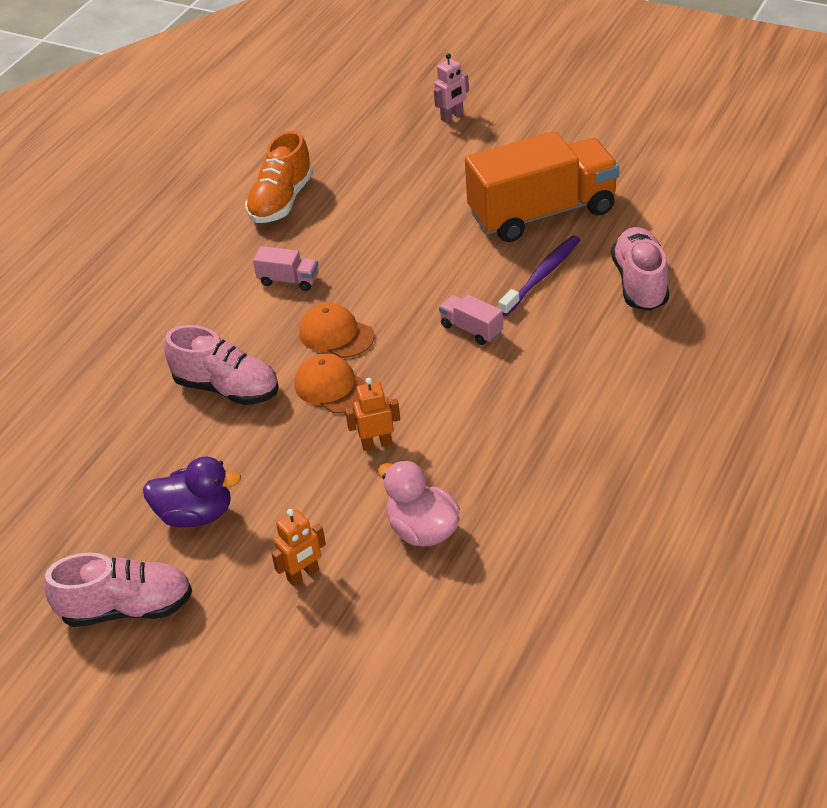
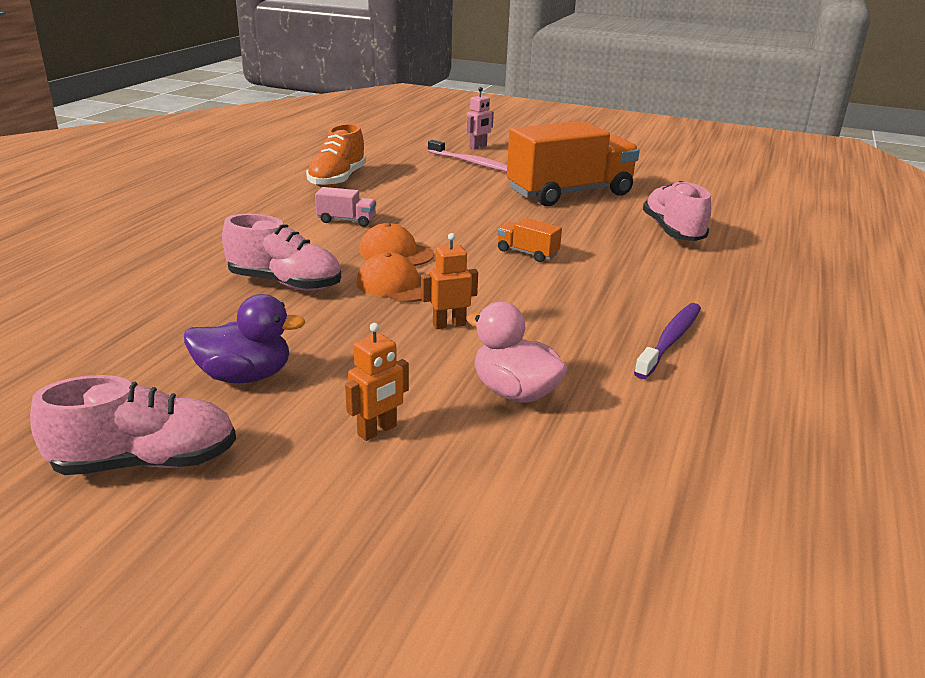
camera: 10 degrees left, 15 degrees down
pink truck [439,295,503,345] -> orange truck [497,218,562,262]
purple toothbrush [499,235,580,316] -> purple toothbrush moved to [634,303,701,379]
none -> pink toothbrush [428,140,507,172]

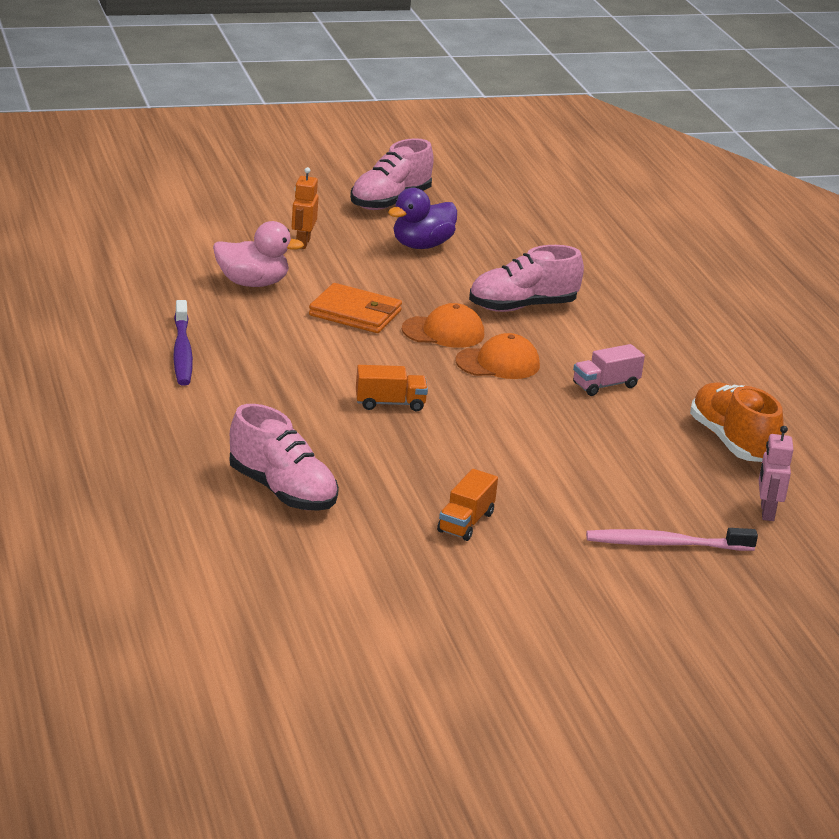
camera: 140 degrees right, 0 degrees up
orange robot [421,233,478,329] -> orange wallet [309,283,402,333]
pink robot [466,87,494,150] -> pink robot moved to [759,426,793,521]
orange truck [507,121,640,206] -> orange truck [437,469,498,541], size x0.41

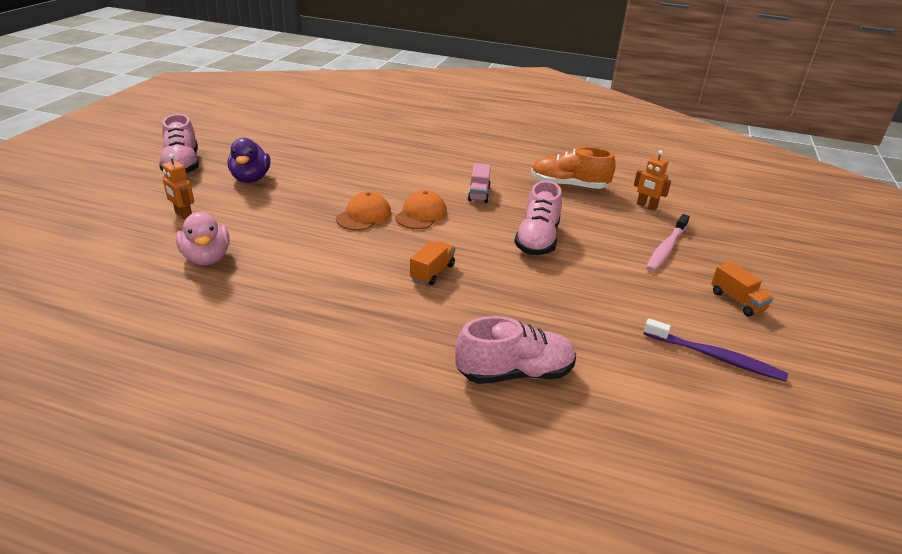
camera: 55 degrees left, 5 degrees up
purple toothbrush [173,300,193,386] -> purple toothbrush moved to [644,319,788,382]
pink duck [213,221,304,287] -> pink duck turned 120 degrees clockwise [176,212,230,265]
orange wallet [309,283,402,333] -> none
orange truck [437,469,498,541] -> orange truck moved to [711,262,774,317]
pink shoe [469,245,584,312] -> pink shoe moved to [514,181,562,255]
pink robot [759,426,793,521] -> orange robot [634,150,671,211]

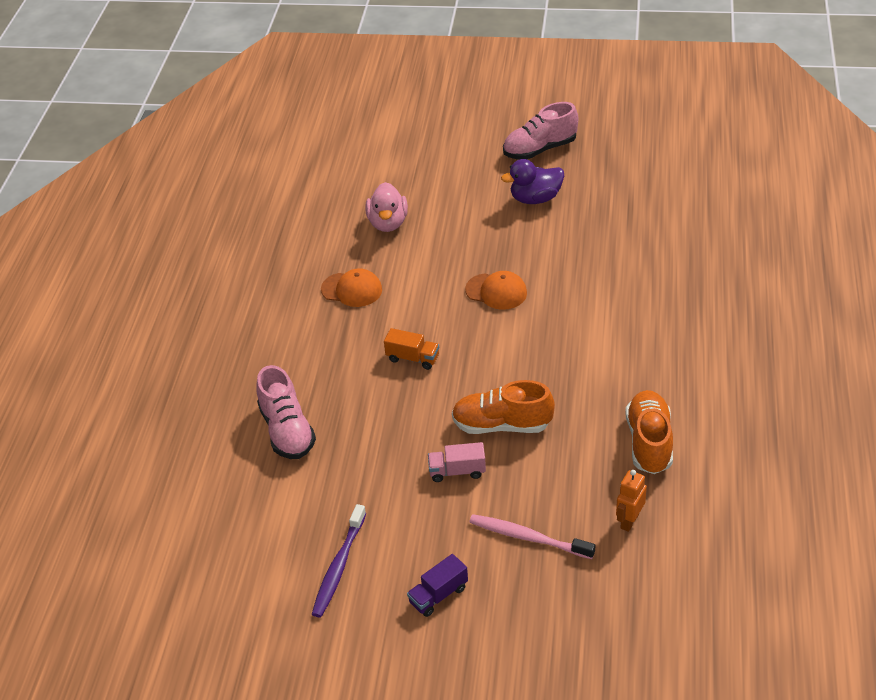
camera: 85 degrees right, 10 degrees up
orange robot [162,154,194,220] -> none
pink duck [176,212,230,265] -> pink duck turned 60 degrees counterclockwise [365,182,408,232]
orange cap [395,190,447,229] -> orange cap moved to [321,268,382,307]
pink truck [468,163,491,203] -> pink truck moved to [428,442,486,482]
pink shoe [514,181,562,255] -> orange shoe [452,380,555,434]
orange truck [711,262,774,317] -> purple truck [407,554,468,617]

